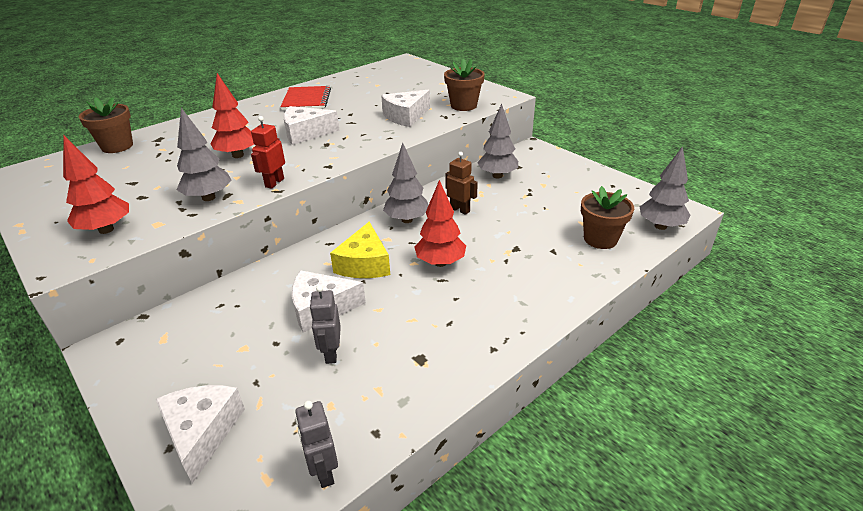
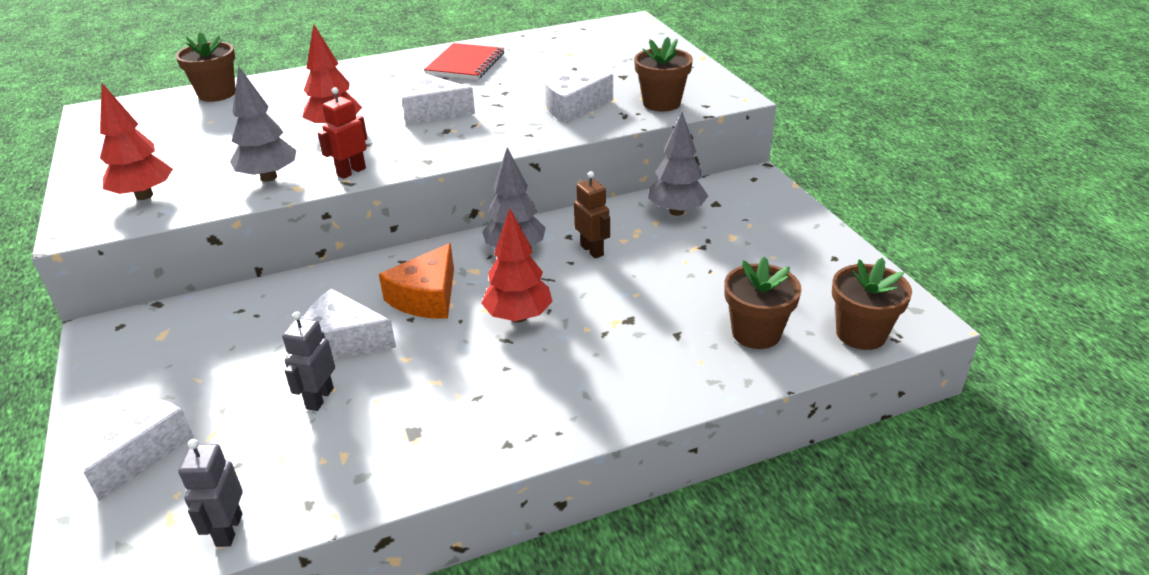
camera: 20 degrees right, 0 degrees up
yellow cheese [330,222,390,278] -> orange cheese [379,243,454,319]
grey tree [639,146,691,230] -> brown flower pot [832,258,912,350]

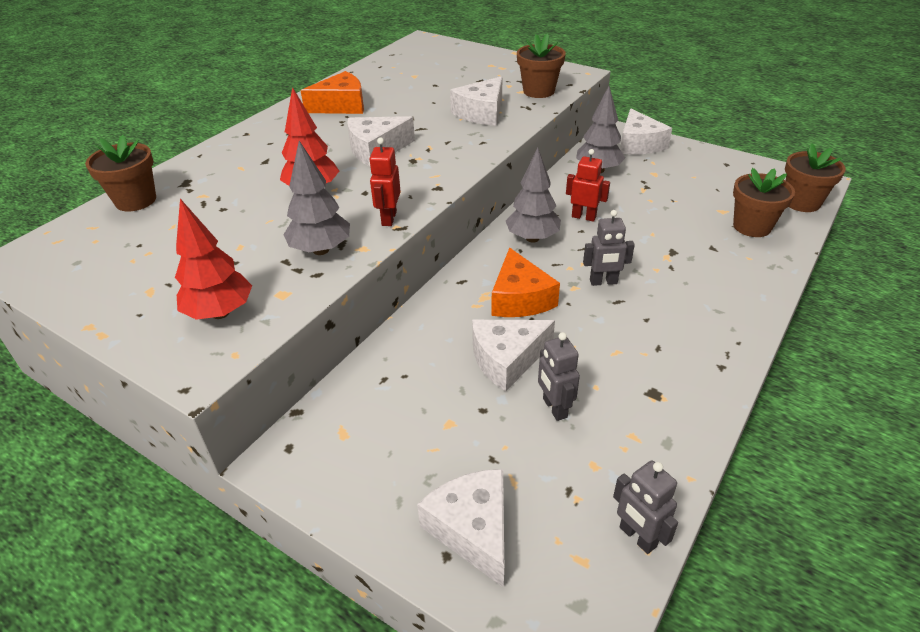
camera: 35 degrees left, 5 degrees up
red notebook [424,43,504,80] -> orange cheese [300,71,364,114]
red tree [481,208,553,323] -> grey robot [583,210,635,286]
brown robot [574,171,610,259] -> red robot [566,149,610,222]
none -> white cheese [620,109,672,154]

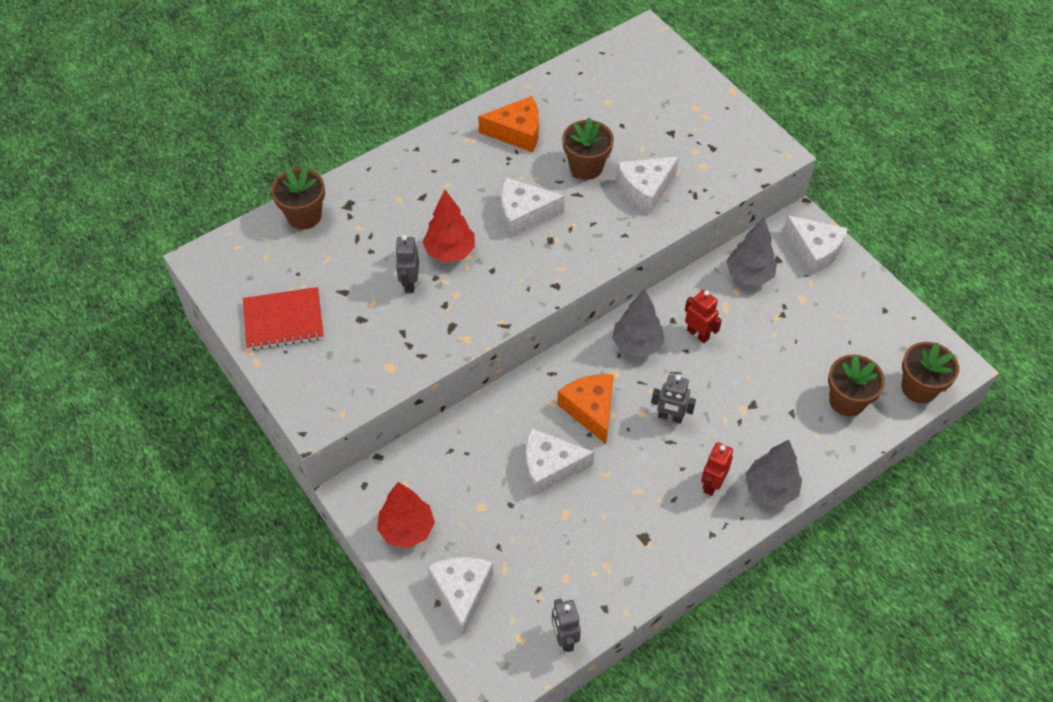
camera: 20 degrees right, 15 degrees up
red tree [175,199,252,320] -> red tree moved to [377,482,435,548]
grey tree [283,141,350,255] -> grey tree moved to [746,440,802,506]
red robot [369,138,401,226] -> red robot moved to [701,442,733,496]
orange cheese [491,247,560,317] -> orange cheese turned 150 degrees clockwise [557,374,614,444]
brown flower pot [517,33,566,98] -> brown flower pot moved to [562,118,614,180]
grey robot [538,332,580,421] -> grey robot moved to [395,235,419,293]
white cheese [620,109,672,154] -> white cheese turned 60 degrees counterclockwise [783,215,848,275]
none -> red notebook [243,287,324,350]

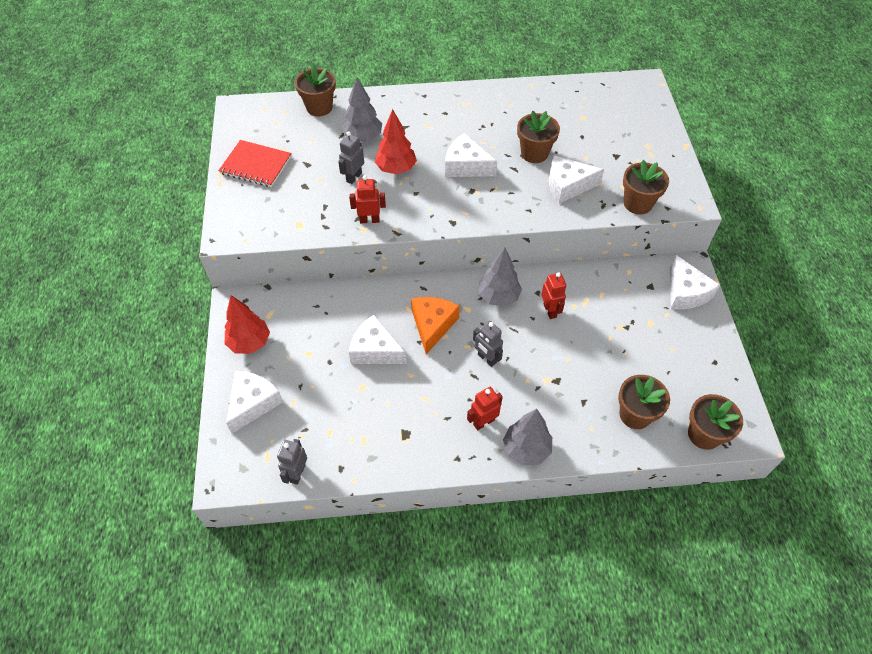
camera: 30 degrees right, 0 degrees up
orange cheese [478,96,539,152] -> none
grey tree [726,218,777,285] -> grey tree moved to [342,77,382,141]
none -> red robot [349,175,386,223]
none -> brown flower pot [623,160,669,215]

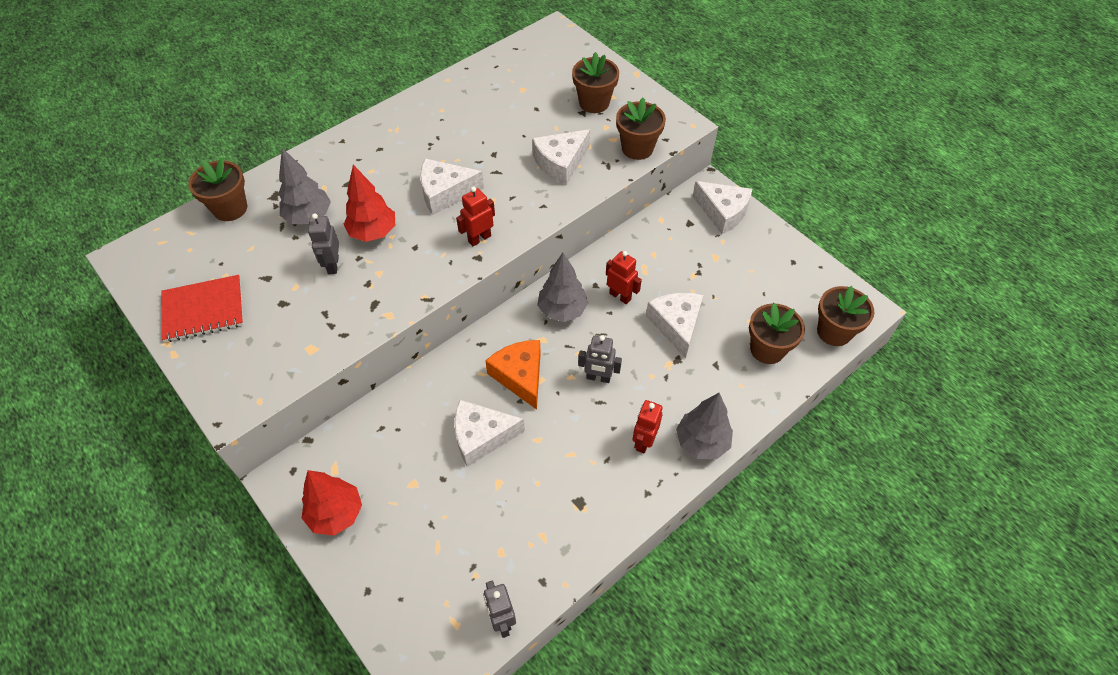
camera: 35 degrees left, 0 degrees up
white cheese [226,371,283,433] -> white cheese moved to [646,293,703,359]
red robot [349,175,386,223] -> red robot moved to [456,186,495,246]
brown flower pot [517,111,560,163] -> brown flower pot moved to [572,52,619,113]

